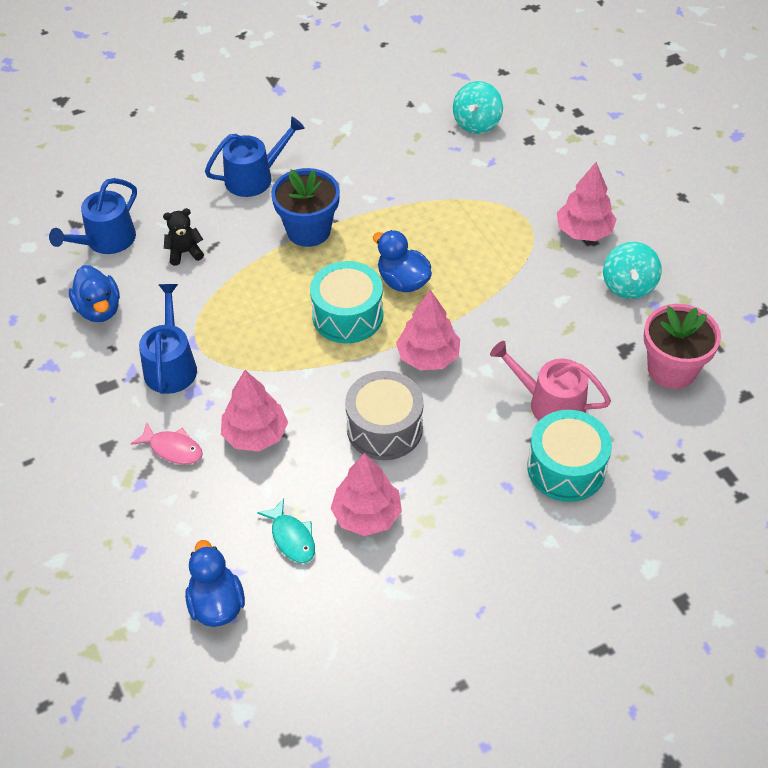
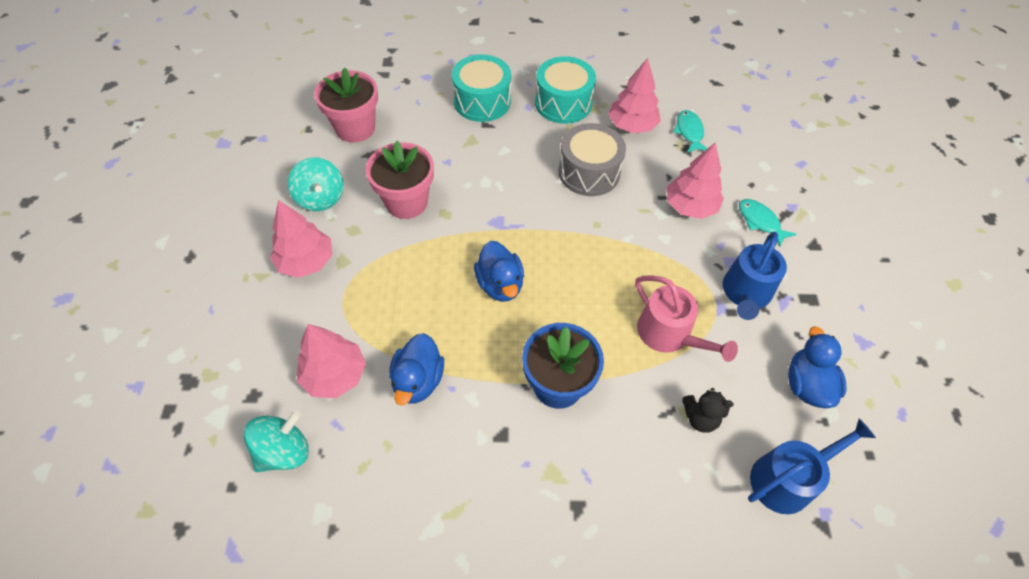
camera: 155 degrees left, 5 degrees up
pink fish [131,422,203,465] -> turquoise fish [739,199,797,247]
blue duck [185,540,245,627] -> blue duck moved to [389,333,444,405]
blue watering can [205,117,305,197] -> none
turquoise drum [310,261,383,343] -> turquoise drum moved to [535,56,596,124]
pink tree [396,290,460,370] -> pink tree moved to [297,324,366,398]
pink watering can [490,341,611,421] -> pink watering can moved to [635,275,738,362]
turquoise spinning top [603,242,662,299] -> turquoise spinning top turned 120 degrees clockwise [288,157,344,211]
none -> pink flower pot [366,141,434,219]

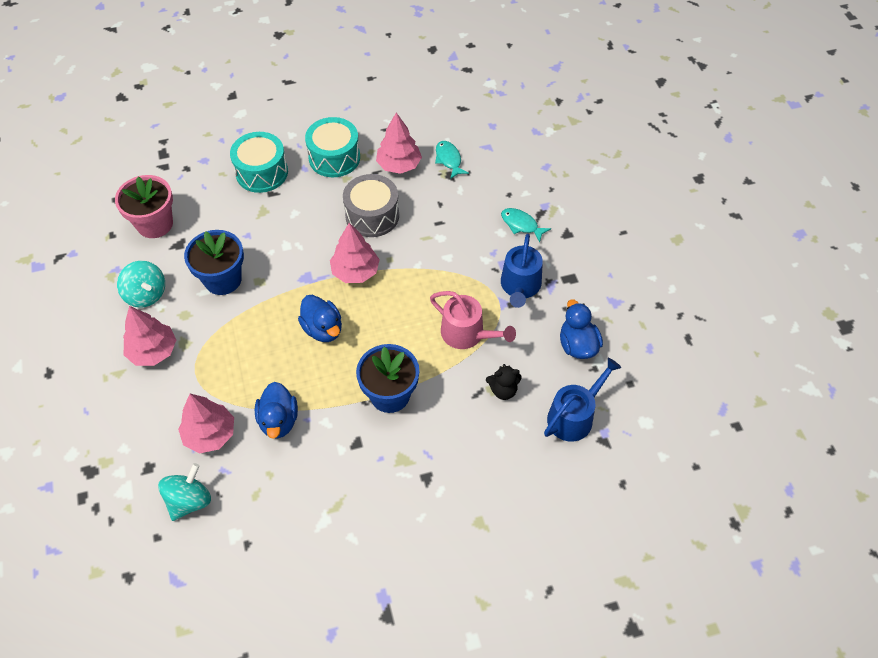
camera: 15 degrees left, 0 degrees up
pink flower pot [366,141,434,219] -> blue flower pot [184,230,244,295]
pink tree [667,142,724,219] -> pink tree moved to [330,223,380,283]

